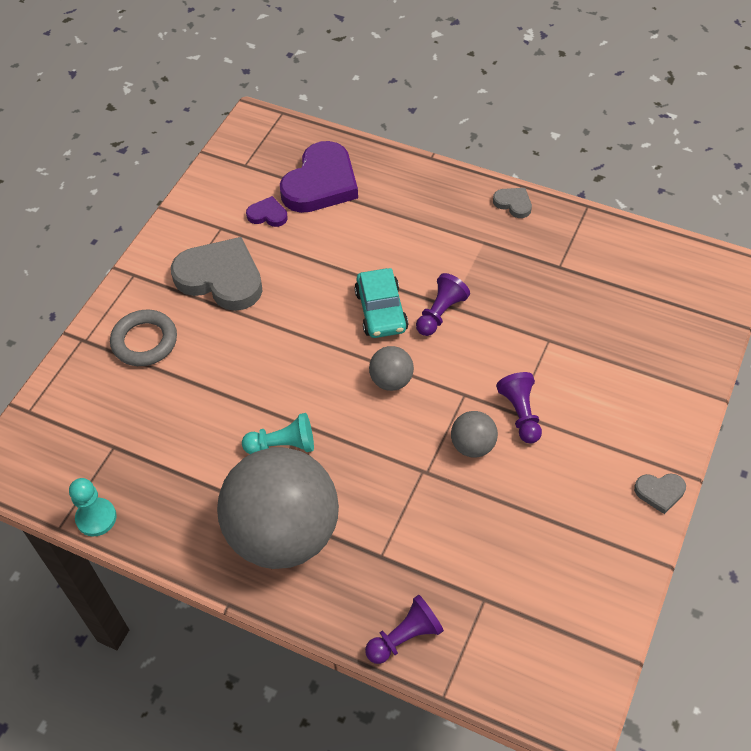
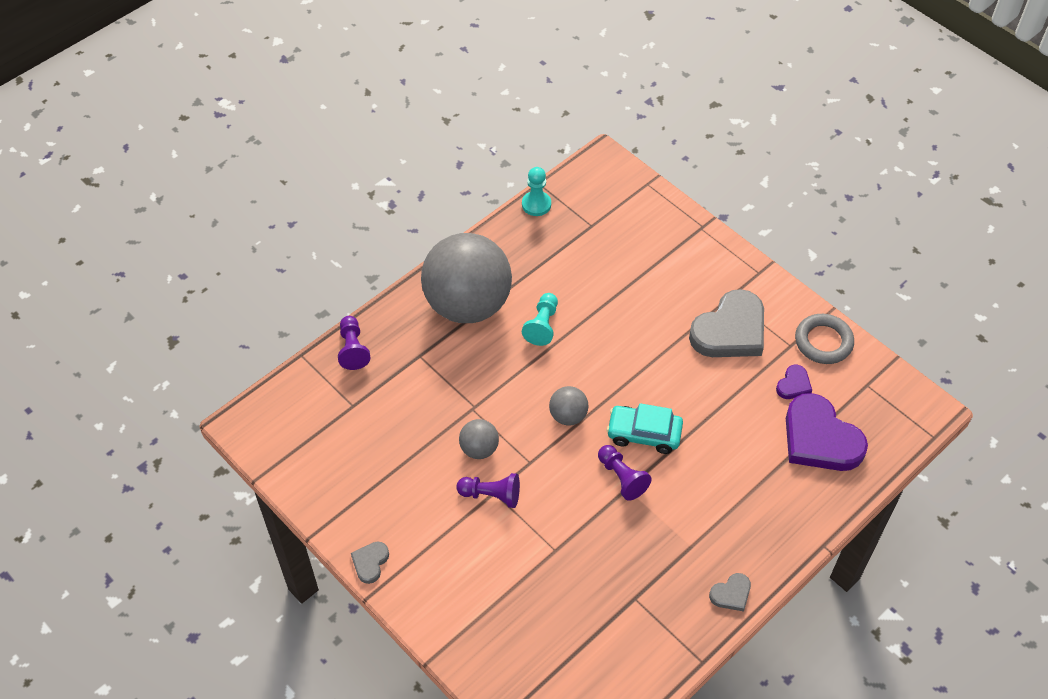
camera: 110 degrees right, 0 degrees up
grey ring [110,310,177,366] -> grey ring moved to [795,314,854,364]

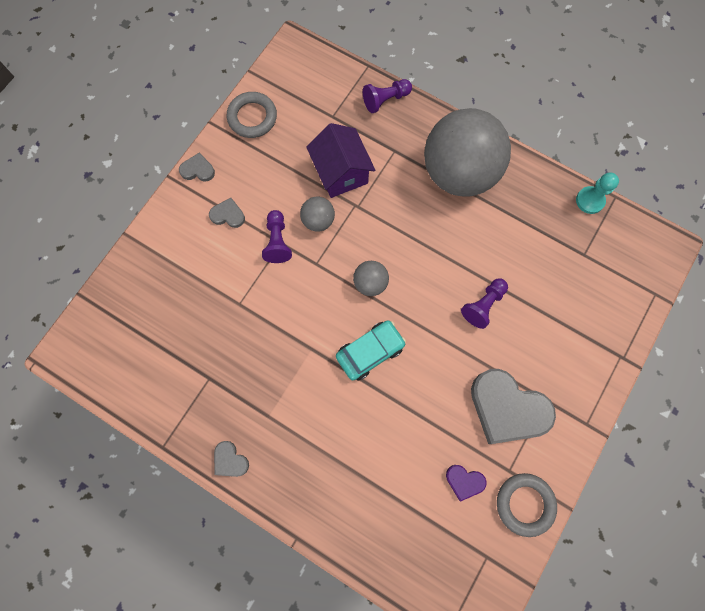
camera: 75 degrees right, 20 degrees up
turquoise pawn [522,293,558,346] -> none
purple pawn [598,445,652,501] -> purple pawn moved to [461,278,508,329]
turquoise car [607,403,683,454] -> turquoise car turned 60 degrees clockwise [336,320,406,380]
purple heart [786,393,868,471] -> none
none -> grey heart [209,198,245,228]
none -> grey ring [227,92,277,138]
none -> purple house [306,123,375,198]

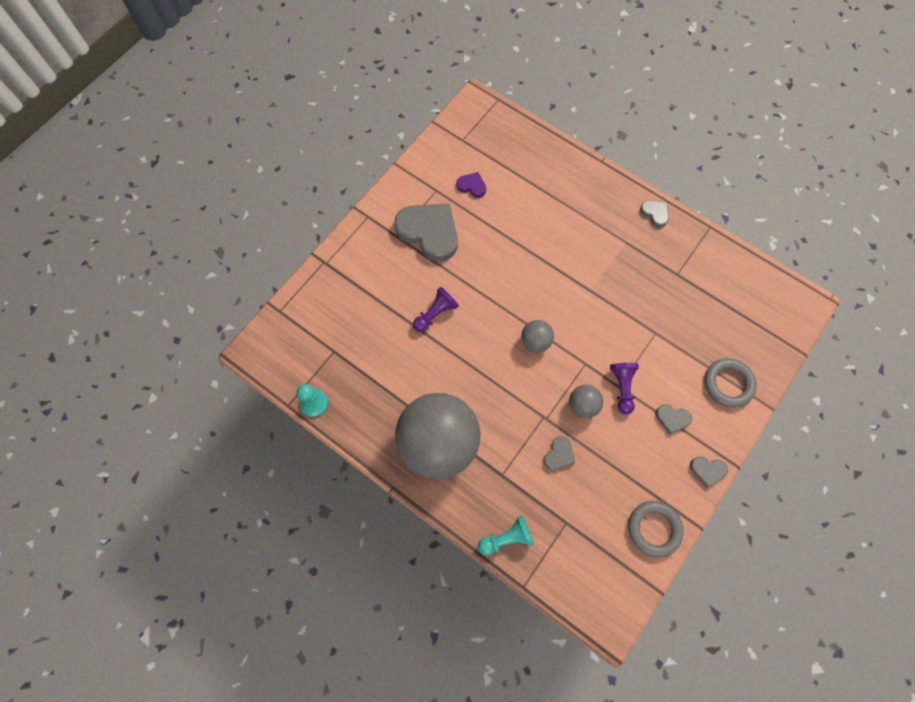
camera: 175 degrees left, 5 degrees down
purple house [306,123,375,198] -> grey heart [544,436,575,470]
turquoise car [336,320,406,380] -> none
purple pawn [363,79,412,113] -> turquoise pawn [478,515,534,556]
grey ring [497,473,557,537] -> grey ring moved to [704,358,757,408]

